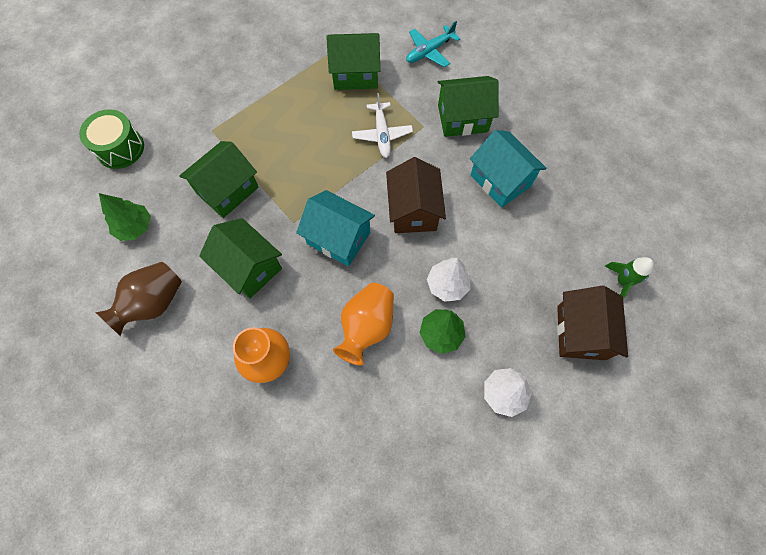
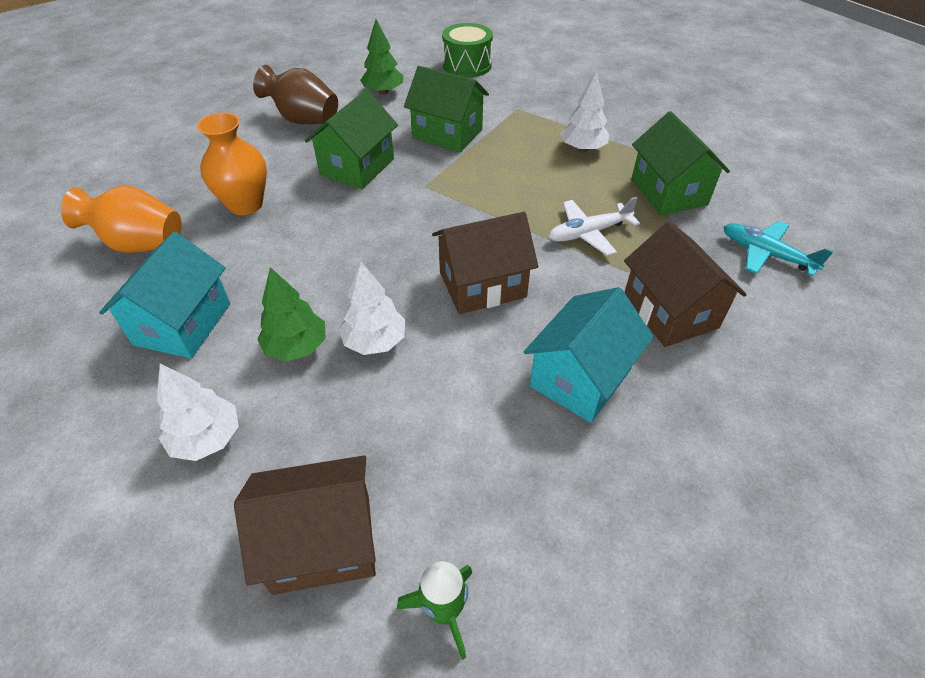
camera: 75 degrees right, 20 degrees down
turquoise house [296,190,375,266] -> turquoise house moved to [99,232,230,358]
orange vase [333,283,394,366] -> orange vase moved to [61,186,181,253]
green house [438,76,499,137] -> brown house [624,221,747,347]
none -> white tree [560,72,609,152]

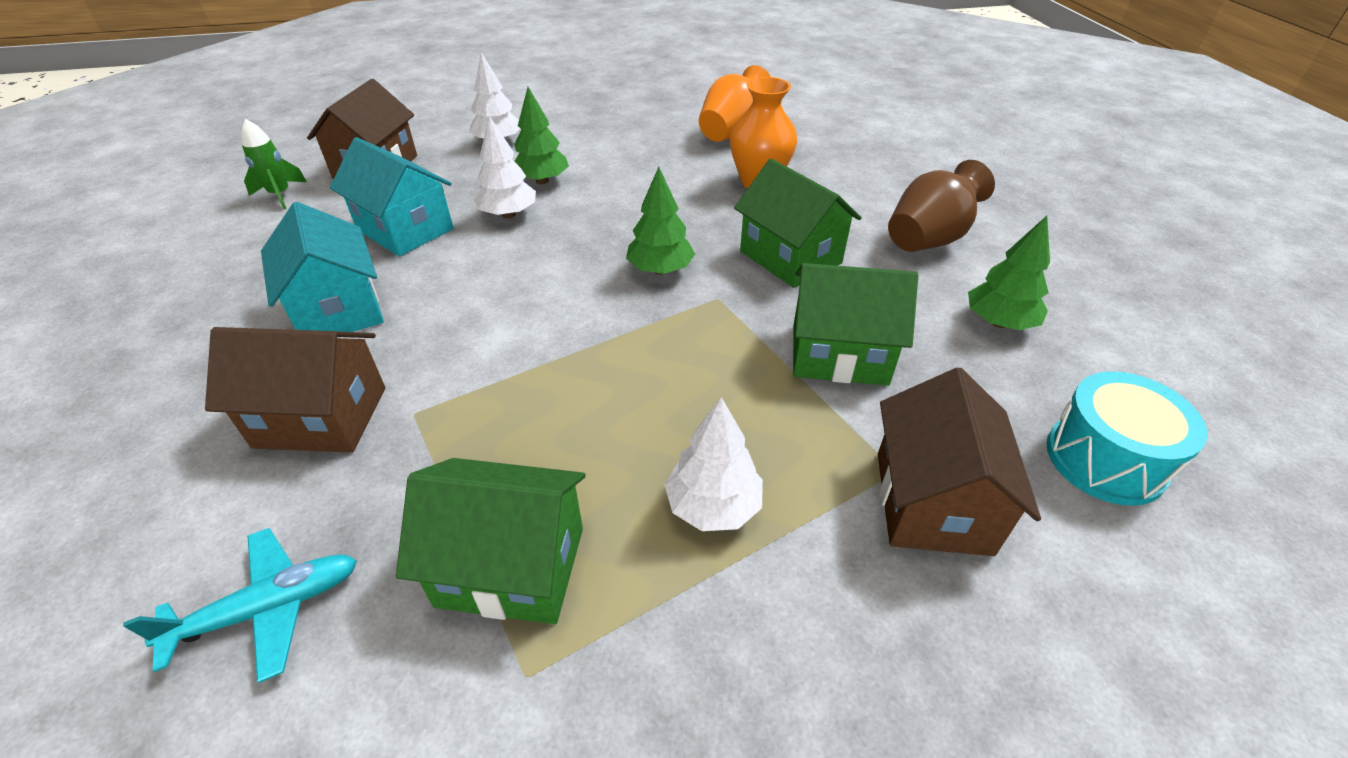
camera: 115 degrees right, 5 degrees down
turquoise house [99,232,230,358] -> turquoise house moved to [330,137,454,256]
green house [404,66,489,152] -> green house turned 45 degrees clockwise [793,263,918,386]
brown house [432,212,538,314] -> brown house moved to [878,367,1041,556]
green drum [442,23,493,78] -> turquoise drum [1046,371,1208,506]
white plane [548,197,640,256] -> none
none -> green tree [626,167,695,275]

